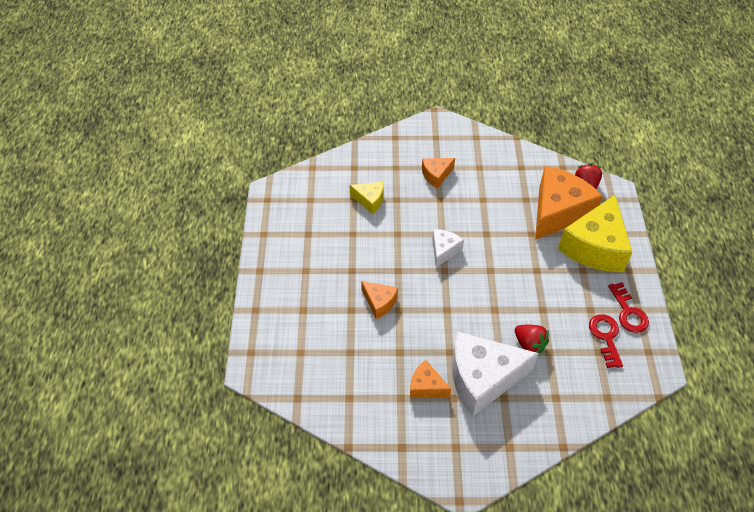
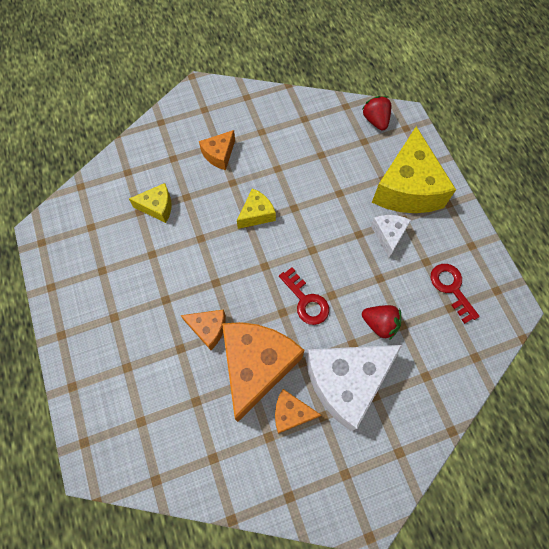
camera: 20 degrees left, 15 degrees up
white cheese [432,229,464,267] -> white cheese moved to [371,215,411,258]
orange cheese [535,166,603,240] -> orange cheese moved to [222,322,304,422]
red key [608,282,649,333] -> red key moved to [279,267,329,325]
none -> yellow cheese [237,188,276,229]

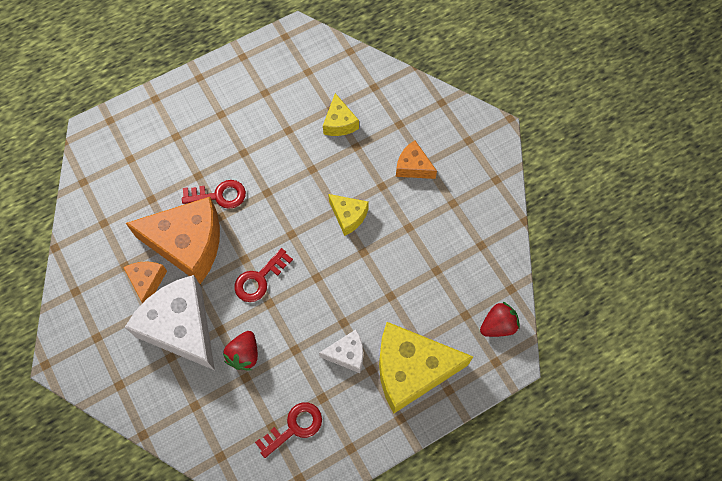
camera: 80 degrees right, 0 degrees up
orange cheese [181,309,226,350] -> red key [182,180,246,209]

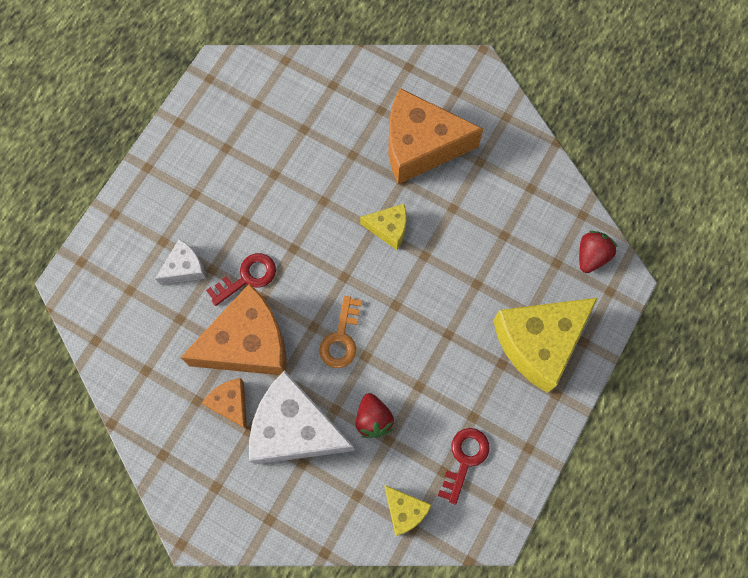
camera: 30 degrees left, 5 degrees up
red key [234,248,293,302] -> orange key [319,296,362,368]
white cheese [319,330,363,373] -> white cheese moved to [155,239,206,285]
yellow cheese [323,93,359,136] -> yellow cheese moved to [384,485,431,536]
orange cheese [396,140,437,179] -> orange cheese [389,88,483,184], size x2.04

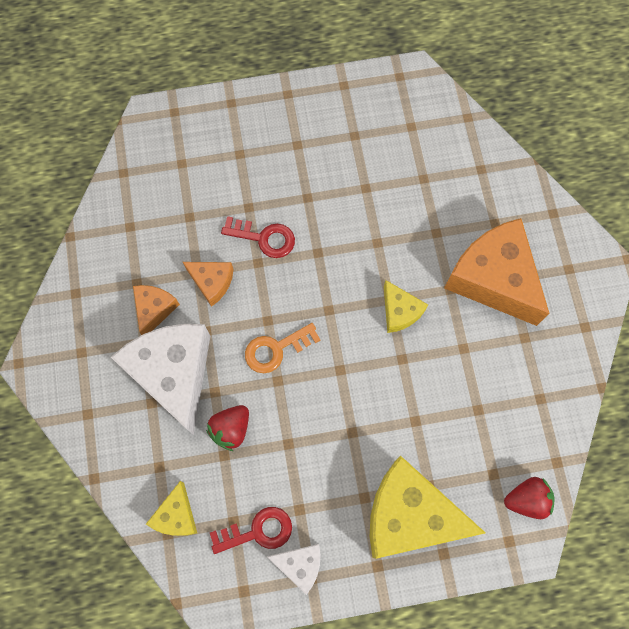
camera: 50 degrees right, 0 degrees up
white cheese [155,239,206,285] -> white cheese moved to [267,544,321,595]
orange cheese [180,283,287,375] -> orange cheese [183,262,234,307], size x0.49

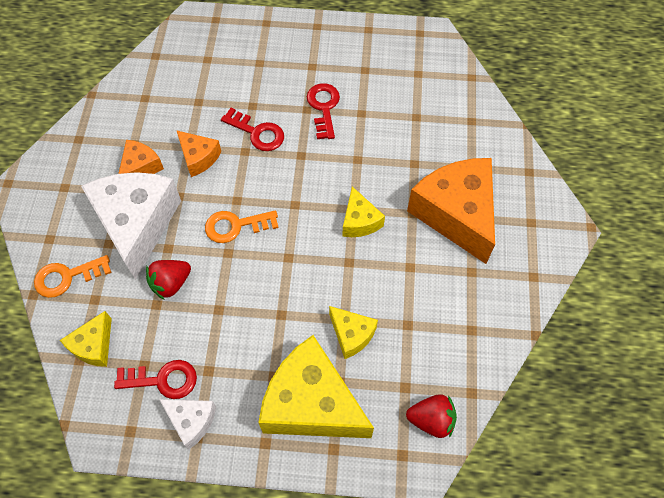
camera: 15 degrees right, 10 degrees down
none -> orange key [34,255,112,298]
none -> red key [307,83,340,139]
none -> yellow cheese [329,306,378,359]

